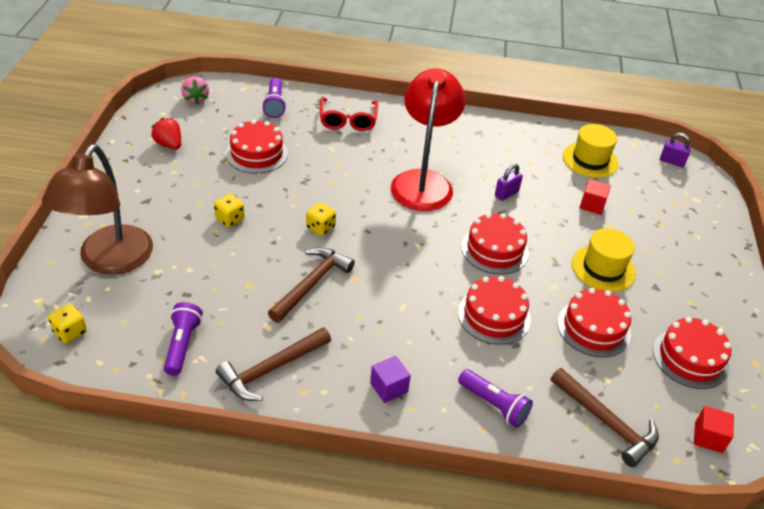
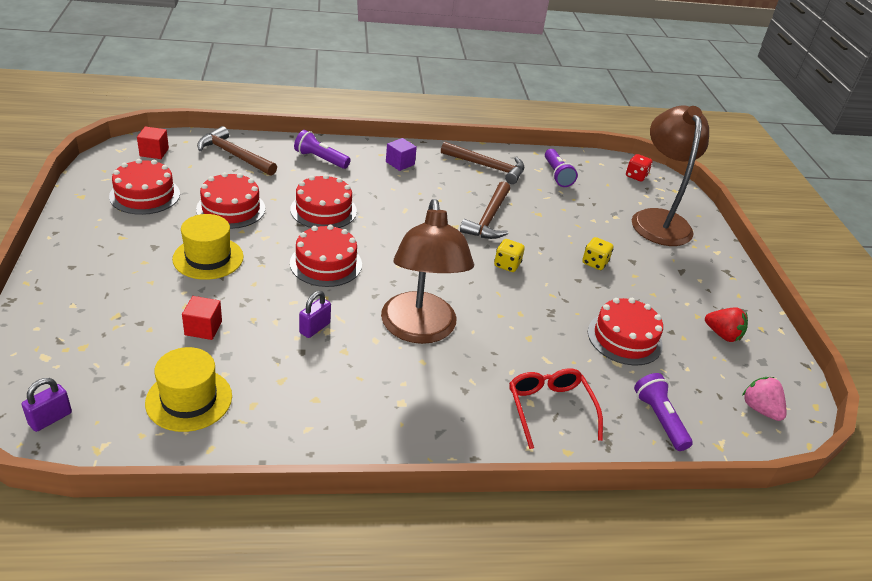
camera: 165 degrees right, 5 degrees down
yellow dice [48,304,87,343] -> red dice [626,154,652,181]
brown hammer [216,327,331,401] -> brown hammer turned 75 degrees clockwise [441,142,524,184]
red lamp [391,69,466,211] -> brown lamp [381,199,474,344]
purple padlock [660,133,691,167] -> purple padlock turned 60 degrees counterclockwise [22,378,72,432]

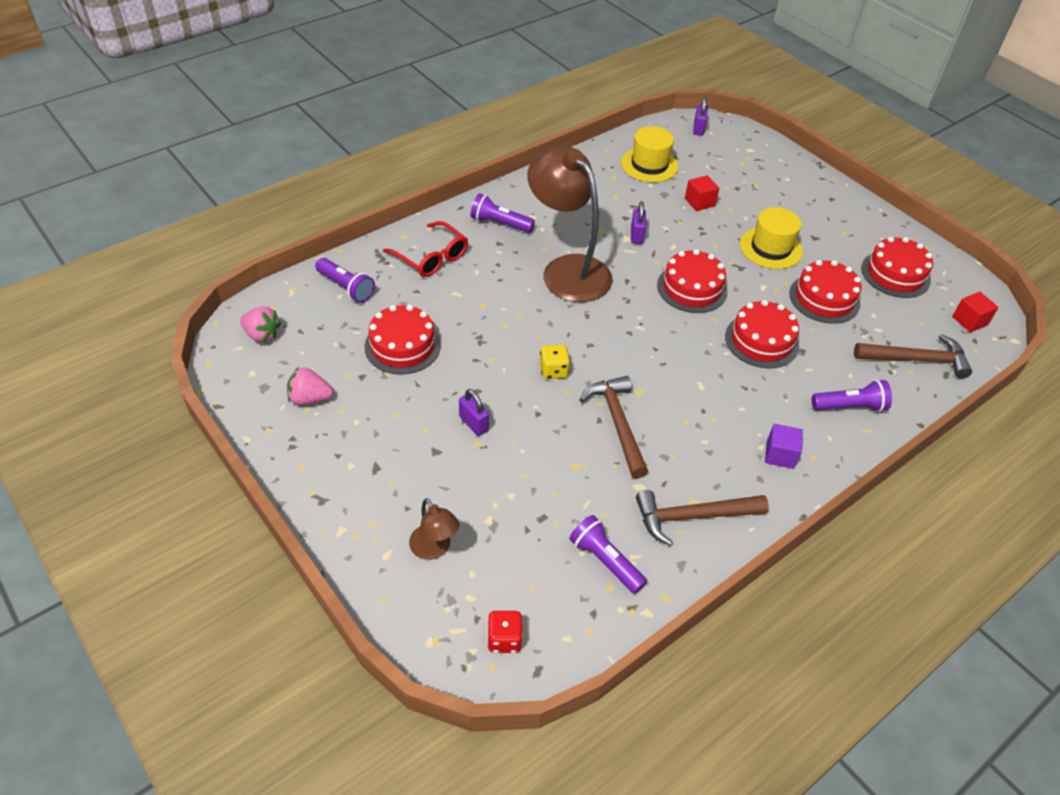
camera: 150 degrees right, 10 degrees up
yellow dice [582,237,613,270] -> purple padlock [459,389,489,436]
brown lamp [632,106,709,246] -> brown lamp [409,498,460,560], size x0.46
red strawberry [705,307,748,342] -> pink strawberry [287,367,333,406]
none -> purple flashlight [471,193,535,233]

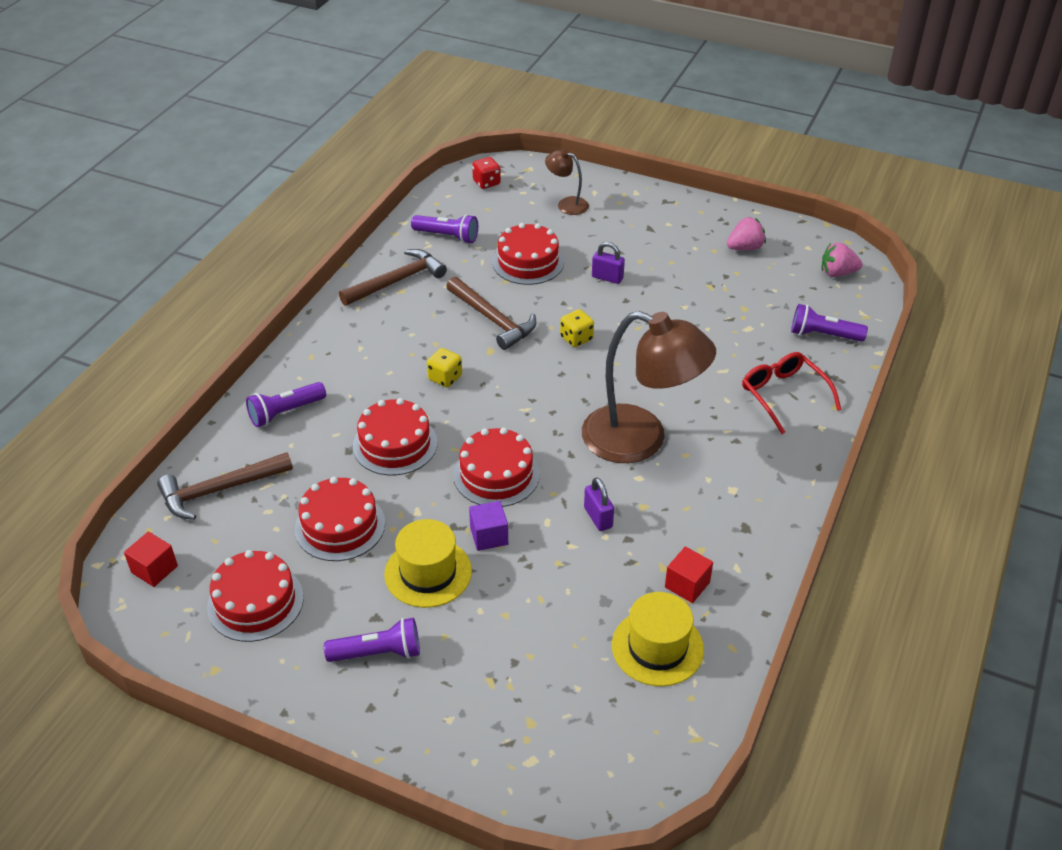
camera: 155 degrees right, 5 degrees down
red cake [365,305,441,375] -> red cake moved to [492,223,564,285]
red glasses [383,221,468,277] -> red glasses turned 45 degrees clockwise [742,352,842,434]
purple flashlight [471,193,535,233] -> purple flashlight moved to [324,618,420,662]
red cube [685,175,719,211] -> red cube moved to [665,547,713,603]
purple padlock [693,97,708,136] -> none
purple cube [765,424,803,469] -> purple cube moved to [469,501,508,551]
none -> yellow dice [427,348,462,387]

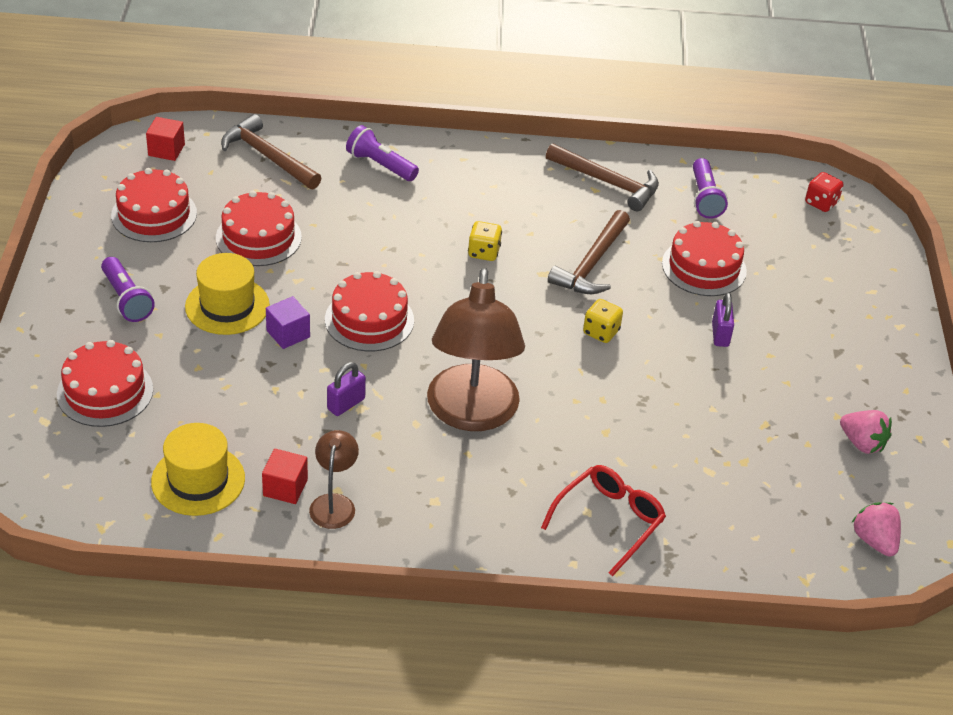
camera: 65 degrees right, 0 degrees up
red cake [353,398,437,475] -> red cake moved to [57,340,153,427]
brown lamp [545,149,589,215] -> brown lamp moved to [309,430,359,529]
purple flashlight [791,304,868,342] -> none

